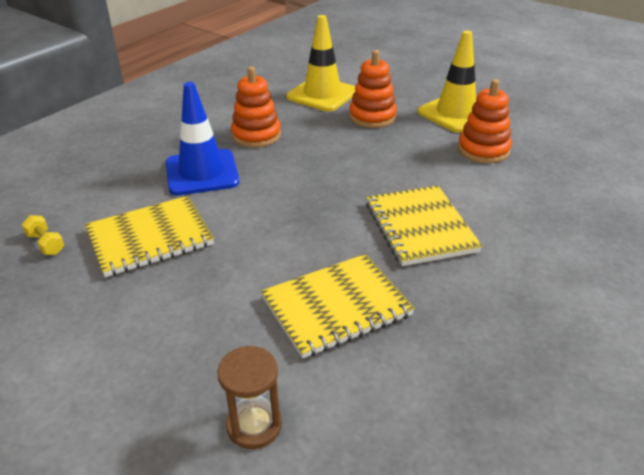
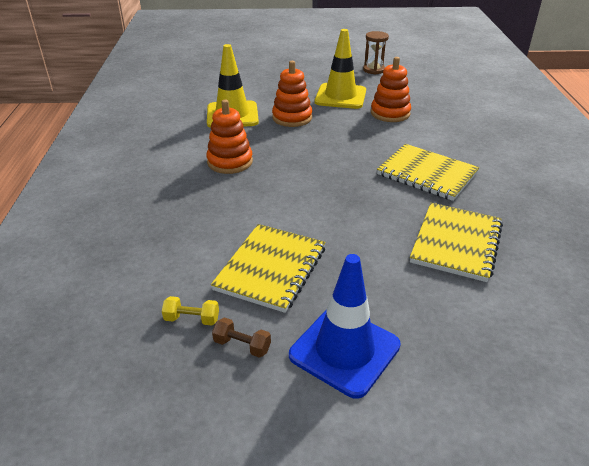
camera: 40 degrees left, 0 degrees up
blue traffic cone [166,82,240,196] -> blue traffic cone moved to [289,254,401,399]
brown hourglass [217,346,282,449] -> brown hourglass moved to [363,31,389,74]
none -> brown dumbbell [212,317,271,358]

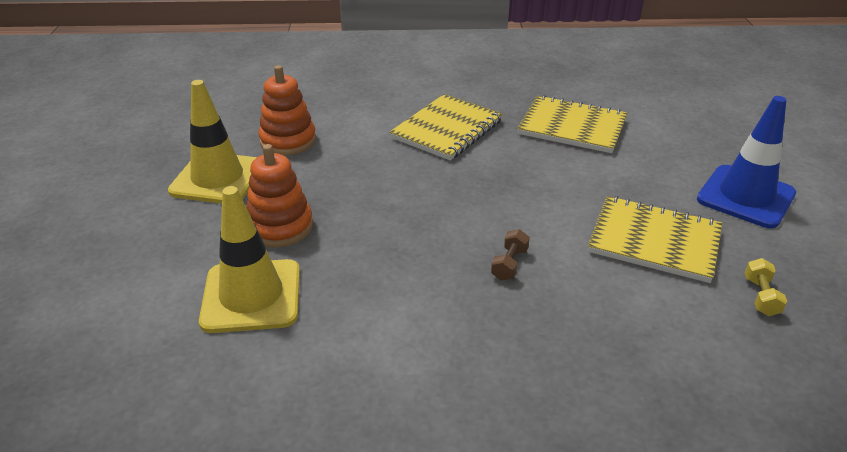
camera: 90 degrees left, 0 degrees up
orange stacking toy [206,100,253,174] -> none
brown dumbbell [212,317,271,358] -> brown dumbbell moved to [491,229,530,281]
brown hourglass [363,31,389,74] -> none

